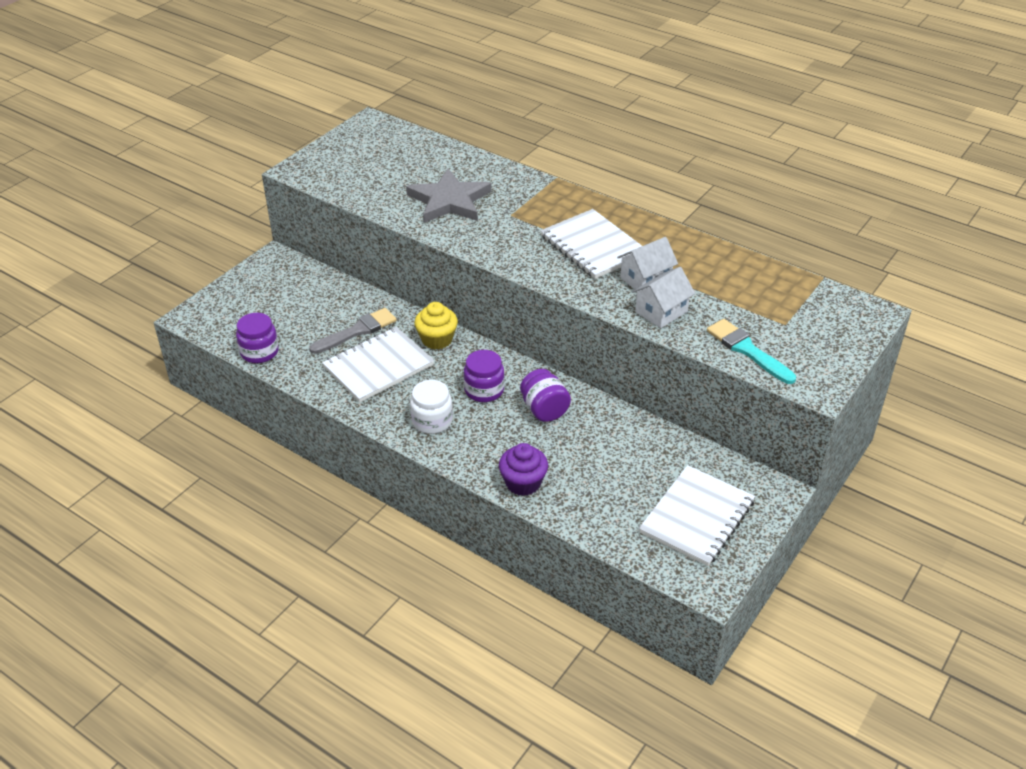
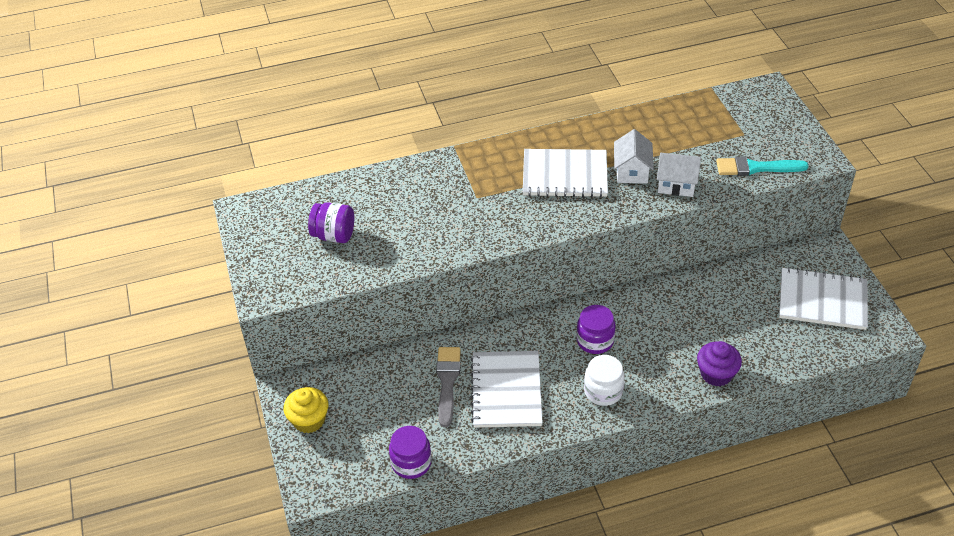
camera: 50 degrees left, 5 degrees up
grey star [406,169,491,223] -> none
yellow cupcake [414,302,458,349] -> yellow cupcake moved to [284,387,328,433]
purple jar [520,369,571,422] -> purple jar moved to [308,202,354,243]
white house [632,267,695,328] -> white house turned 75 degrees counterclockwise [657,153,701,197]
white notebook [639,465,755,566] -> white notebook turned 60 degrees counterclockwise [779,267,868,330]

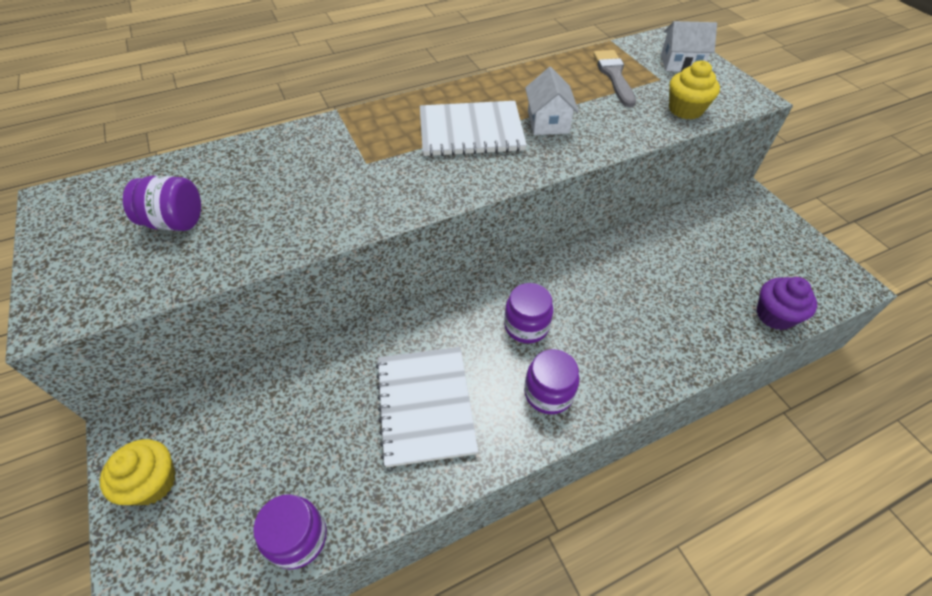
camera: 10 degrees left, 5 degrees up
grey brush [436,347,461,427] -> grey brush moved to [593,50,636,107]
white jar [584,355,625,406] -> purple jar [524,349,579,414]
white house [657,153,701,197] -> white house moved to [661,21,717,72]
purple cupcake [697,341,742,387] -> purple cupcake moved to [756,277,817,330]
turquoise brush [716,156,809,176] -> yellow cupcake [669,61,720,119]
white notebook [779,267,868,330] -> none

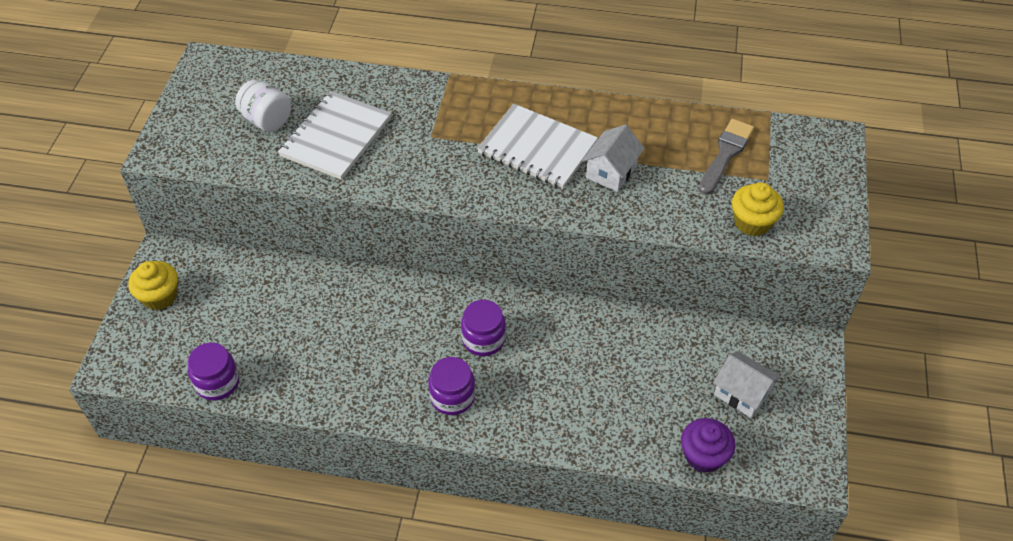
camera: 35 degrees right, 0 degrees up
purple jar [123,176,201,231] -> white jar [235,79,291,132]
white notebook [376,347,478,467] -> white notebook moved to [278,91,392,180]
white house [661,21,717,72] -> white house moved to [713,351,780,418]

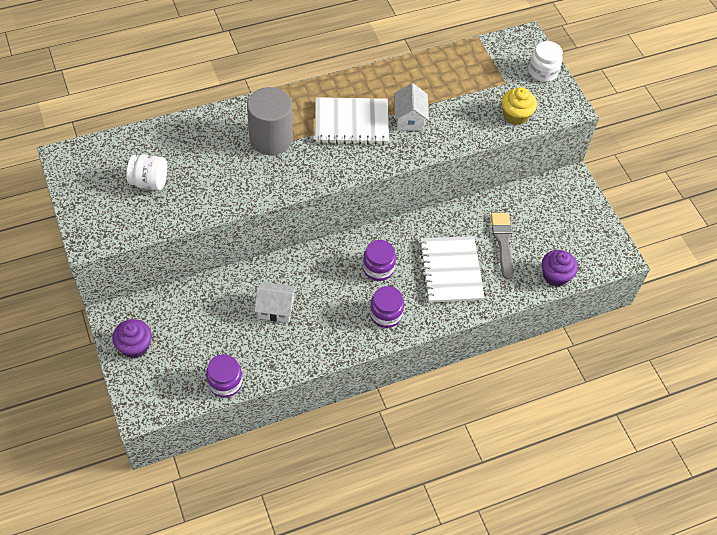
camera: 35 degrees left, 5 degrees up
yellow cupcake [128,261,178,310] -> purple cupcake [112,319,152,358]
white notebook [278,91,392,180] -> white notebook moved to [419,236,485,303]
grey brush [699,119,754,195] -> grey brush moved to [491,213,513,280]
white house [713,351,780,418] -> white house moved to [254,282,296,323]
none -> grey cylinder [247,87,293,155]
none -> white jar [529,41,563,82]

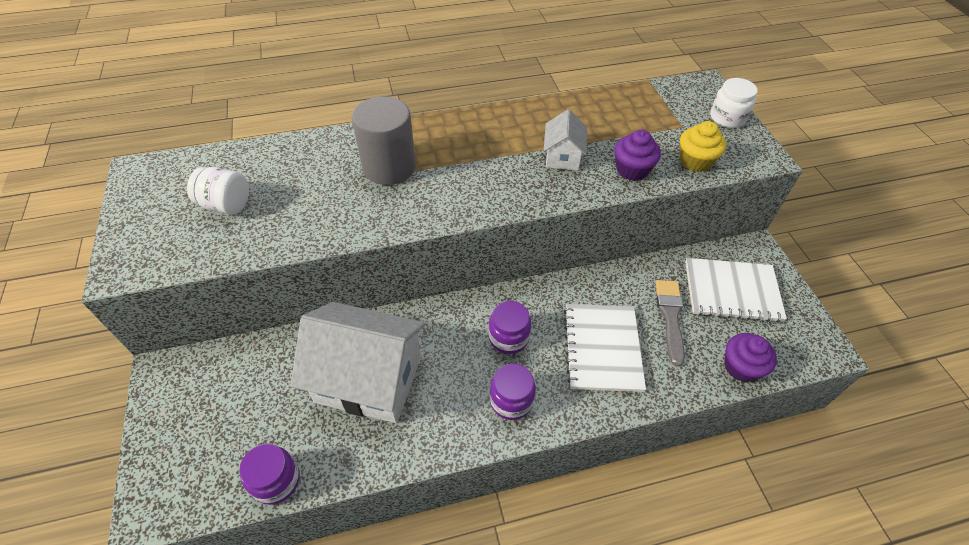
camera: 10 degrees right, 5 degrees down
purple cupcake [112,319,152,358] -> purple cupcake moved to [614,130,661,181]
white house [254,282,296,323] -> white house [290,302,425,423], size x2.09
white notebook [315,97,389,144] -> white notebook moved to [685,258,787,323]

